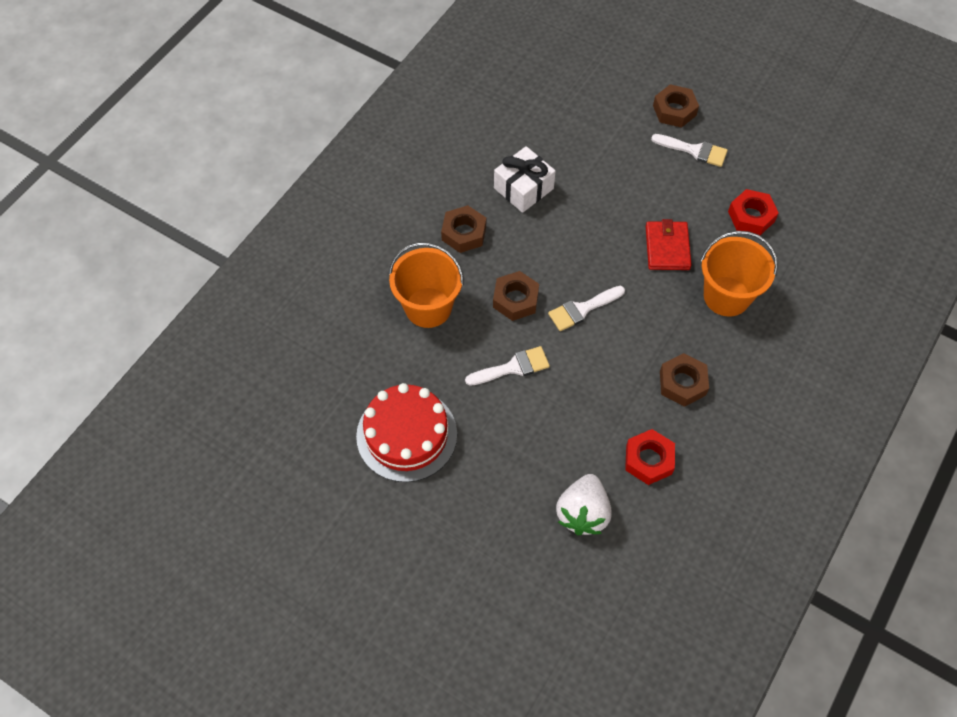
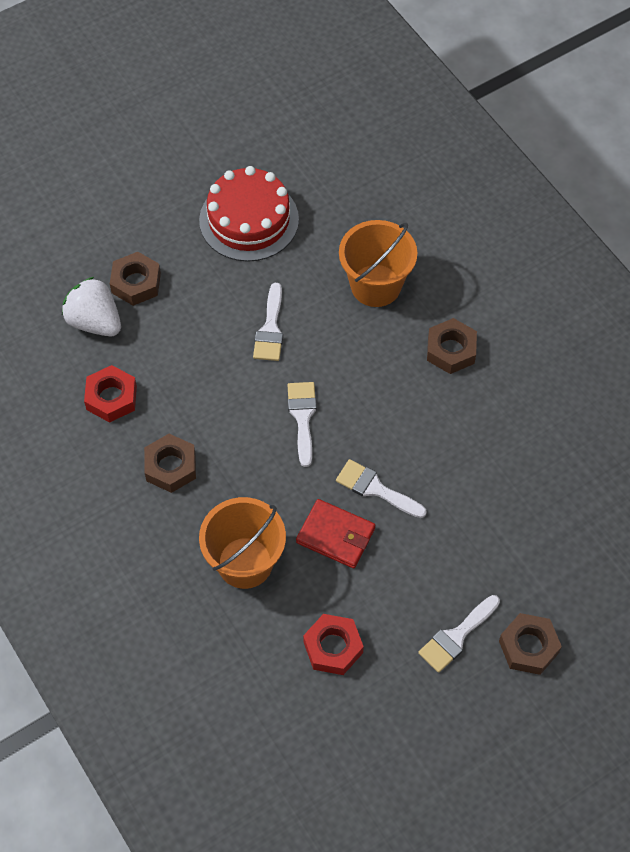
camera: 115 degrees right, 0 degrees up
brown nut [493,271,539,321] -> brown nut moved to [110,252,161,306]
white gift [494,146,556,213] -> none
none -> white brush [336,459,427,518]

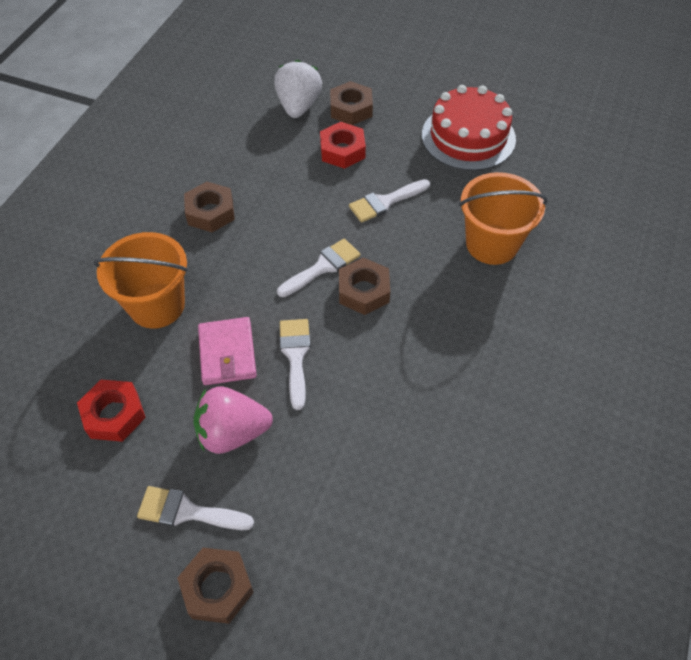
camera: 55 degrees right, 5 degrees down
red nut [84,365,137,423] -> red nut moved to [320,122,366,169]
red wallet [296,499,375,568] -> pink wallet [198,317,257,385]
brown nut [427,318,477,374] -> brown nut moved to [339,257,390,315]
none -> pink strawberry [193,386,273,454]

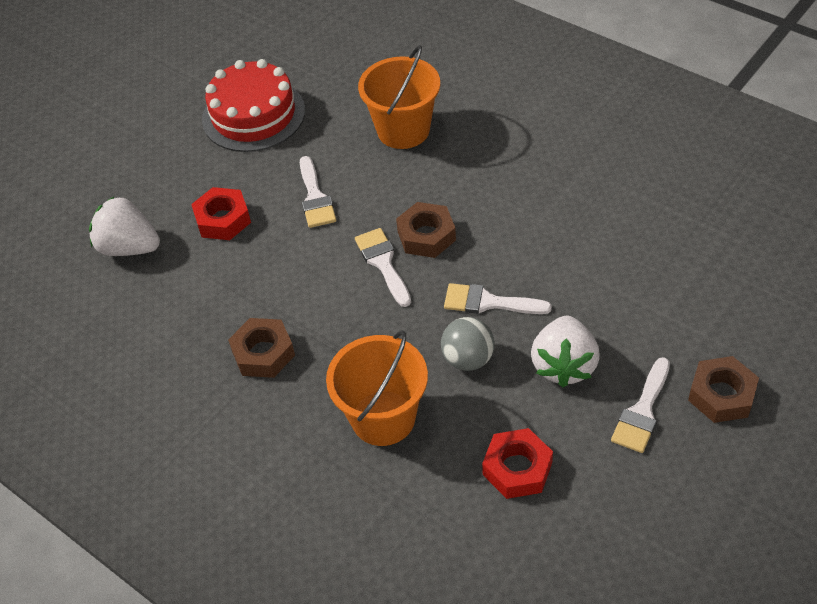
camera: 70 degrees left, 5 degrees down
pink strawberry [193,386,273,454] -> white strawberry [531,316,600,387]
pink wallet [198,317,257,385] -> grey ball [441,317,495,371]
brown nut [330,81,373,125] -> none

